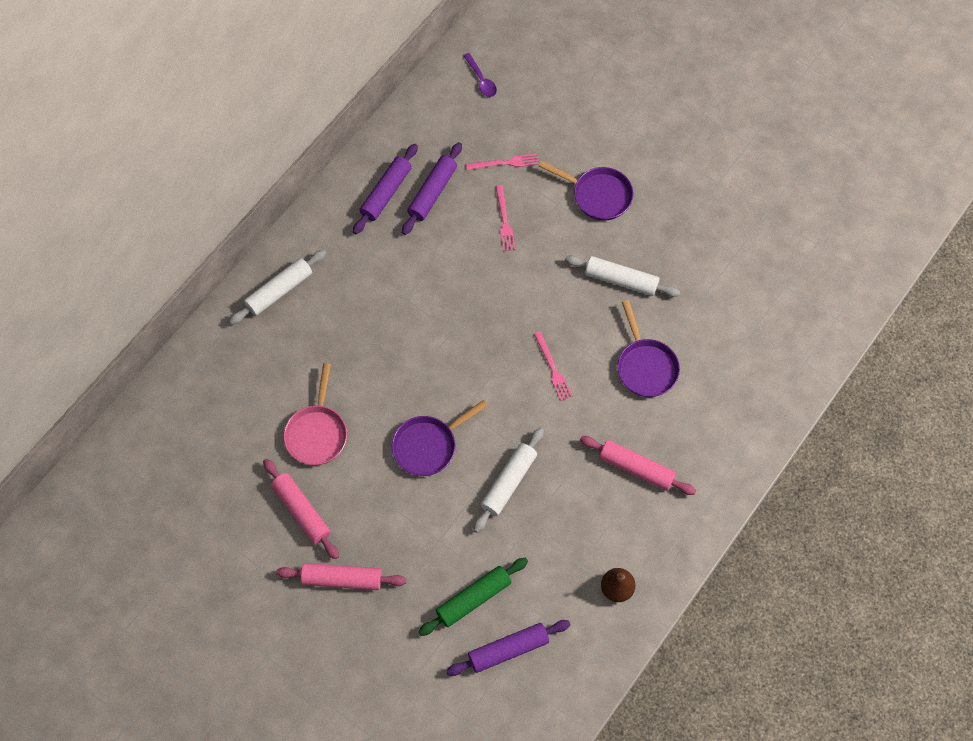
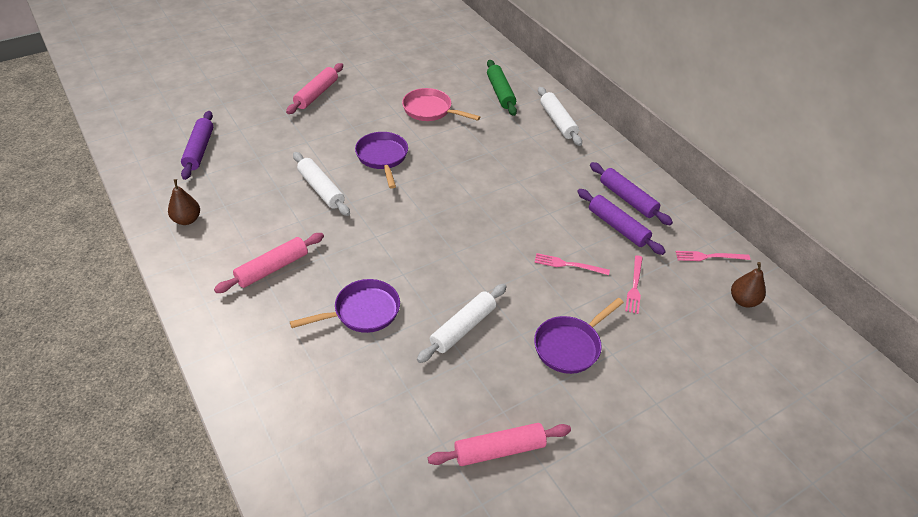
camera: 110 degrees right, 20 degrees down
pink rolling pin [263,459,339,559] -> pink rolling pin moved to [428,423,571,466]
green rolling pin [418,558,528,636] -> green rolling pin moved to [487,60,517,116]
purple spoon [463,53,497,97] -> brown pear [731,262,766,307]
pink fork [534,331,572,401] -> pink fork moved to [676,251,750,261]
purple pan [617,300,680,397] -> purple pan turned 150 degrees clockwise [290,279,400,333]

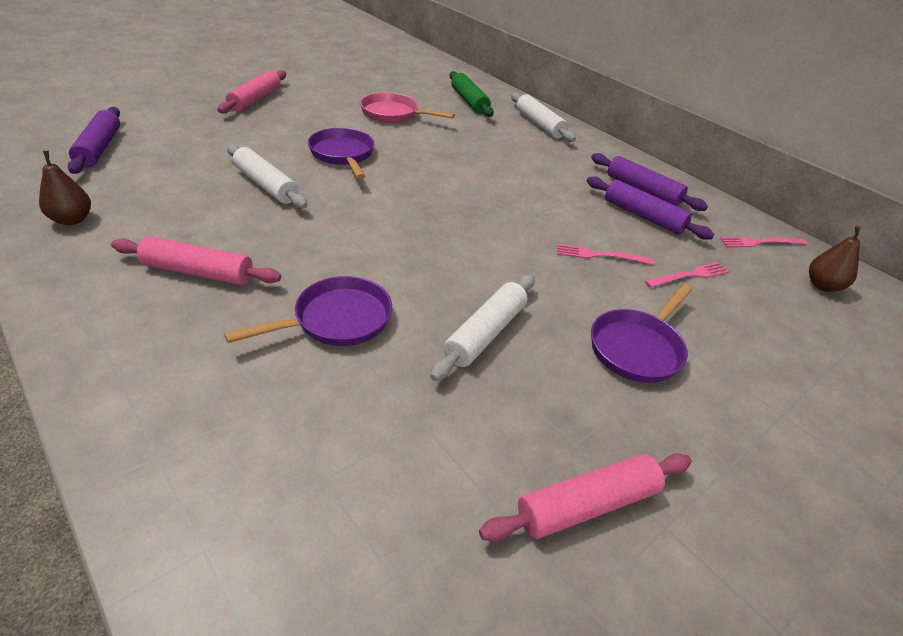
camera: 10 degrees left, 5 degrees down
pink rolling pin [214,233,324,293] -> pink rolling pin turned 60 degrees clockwise [111,236,281,285]
pink fork [625,255,643,314] -> pink fork turned 120 degrees counterclockwise [645,262,730,288]

